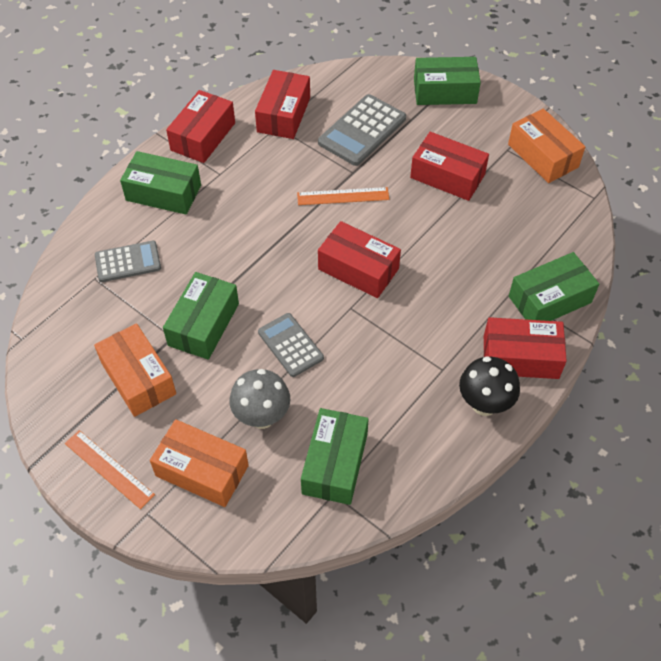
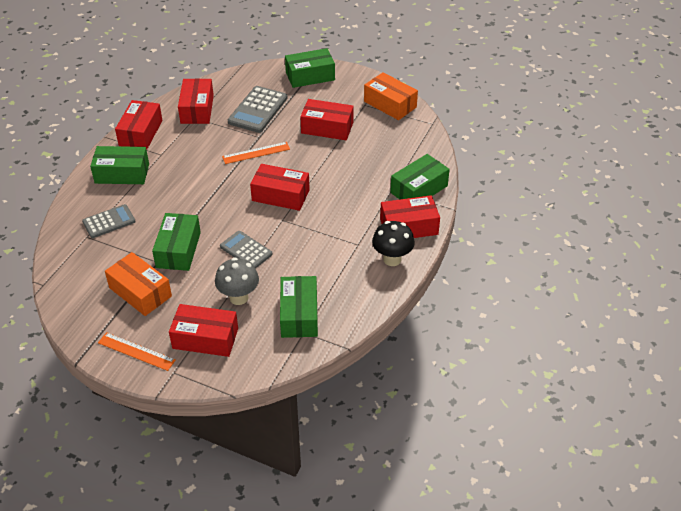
camera: 15 degrees left, 10 degrees down
orange box [150,419,249,507] -> red box [169,304,238,357]

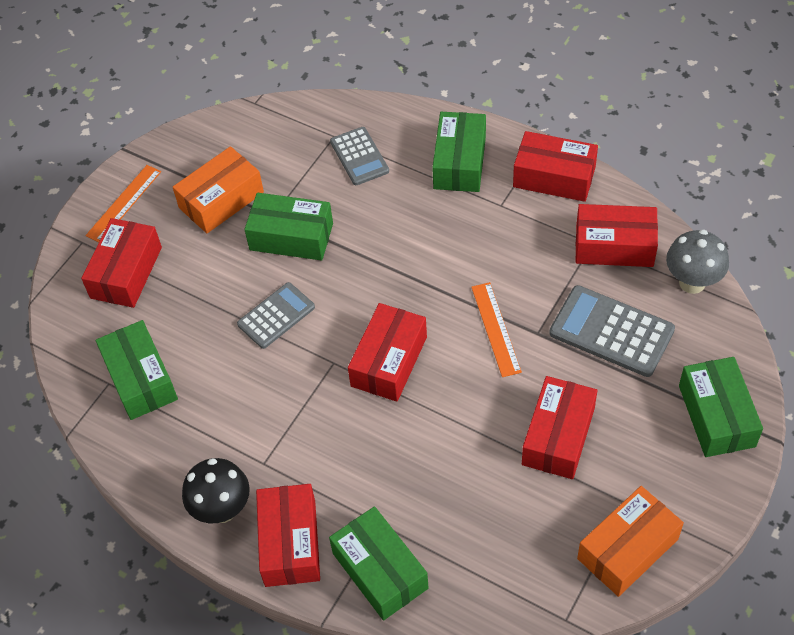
camera: 100 degrees right, 10 degrees up
grey mushroom [215,257,259,305] -> grey mushroom moved to [666,230,729,294]
green box [280,276,318,338] -> green box turned 60 degrees clockwise [96,320,178,420]

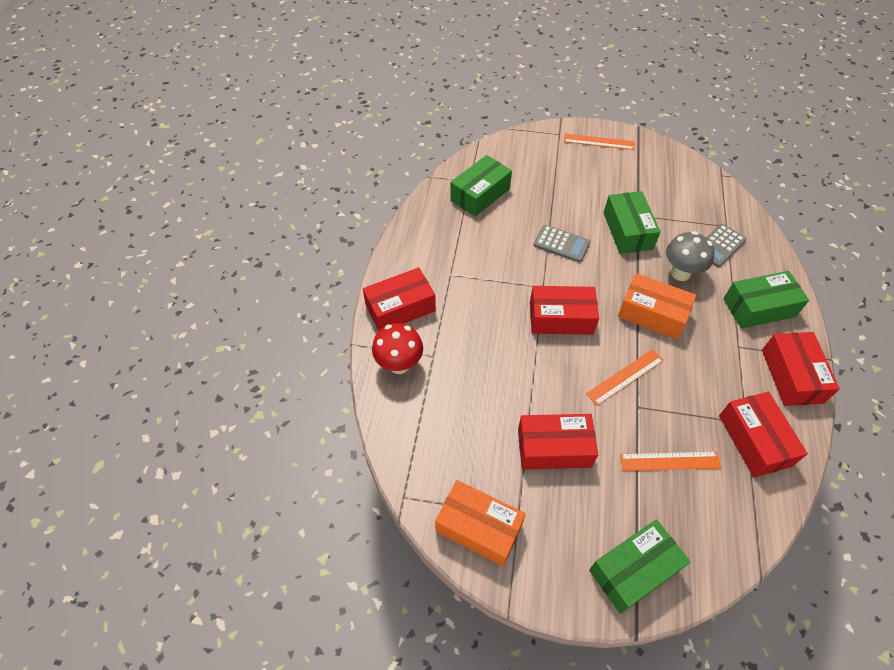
camera: 65 degrees right, 0 degrees up
red box [81,218,162,308] -> none
orange box [173,146,264,233] -> orange box moved to [618,273,696,339]
black mushroom [182,458,250,523] -> none
green box [329,506,429,620] -> red mushroom [372,323,423,374]
grey calculator [549,285,675,377] -> orange ruler [620,451,721,471]
grey mushroom [666,230,729,294] -> grey mushroom moved to [666,231,714,281]

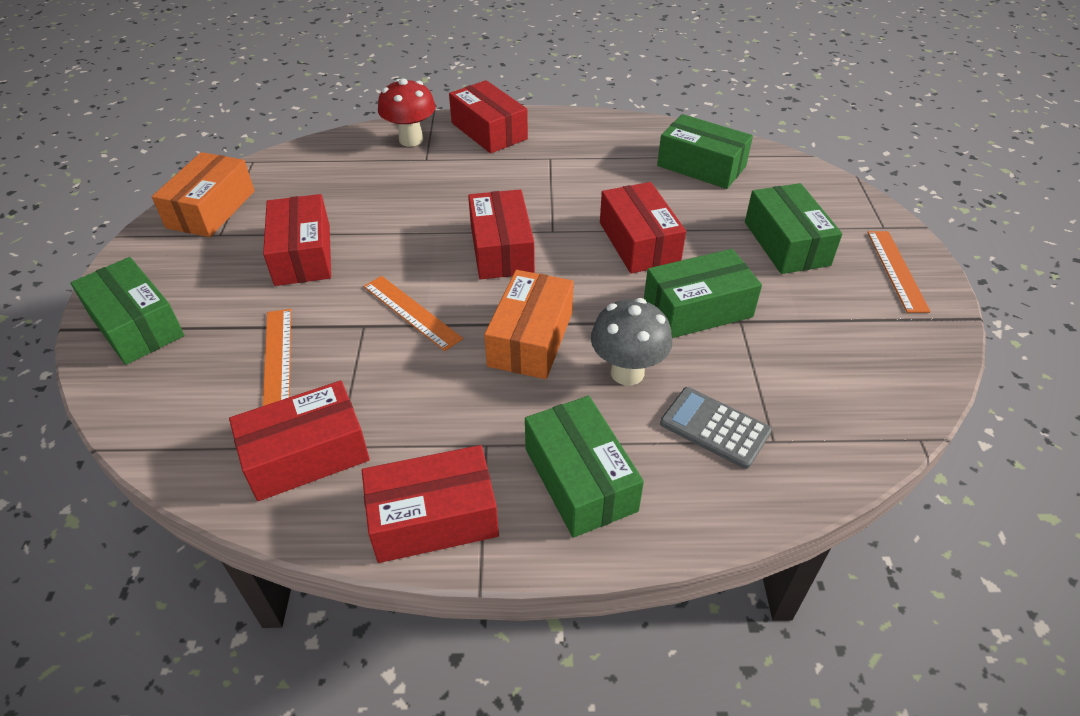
camera: 80 degrees right, 10 degrees down
grey calculator [534,225,591,263] -> red box [600,182,686,274]
none -> green box [745,183,842,274]

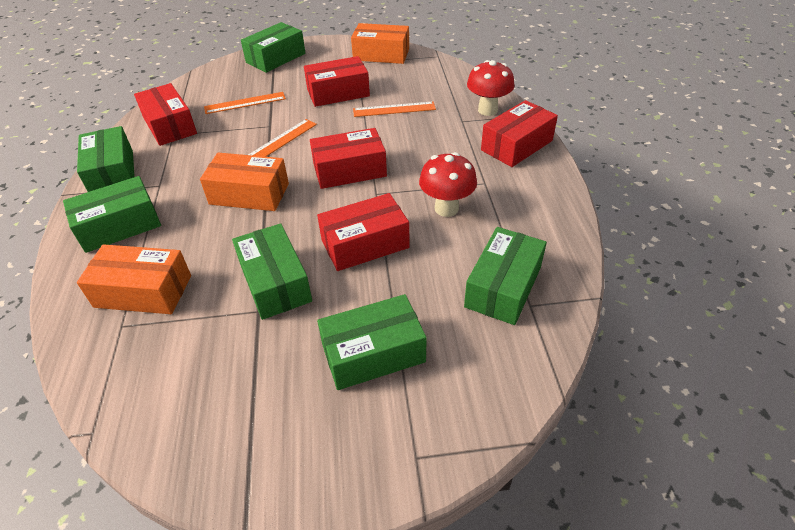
camera: 85 degrees right, 0 degrees up
red box [362,445,499,563] -> green box [77,126,135,192]
grey mushroom [591,298,672,386] -> none
grey calculator [660,387,772,469] -> orange box [77,244,191,314]
orange ruler [867,231,931,313] -> orange ruler moved to [353,102,436,117]
none -> red mushroom [419,152,477,217]

